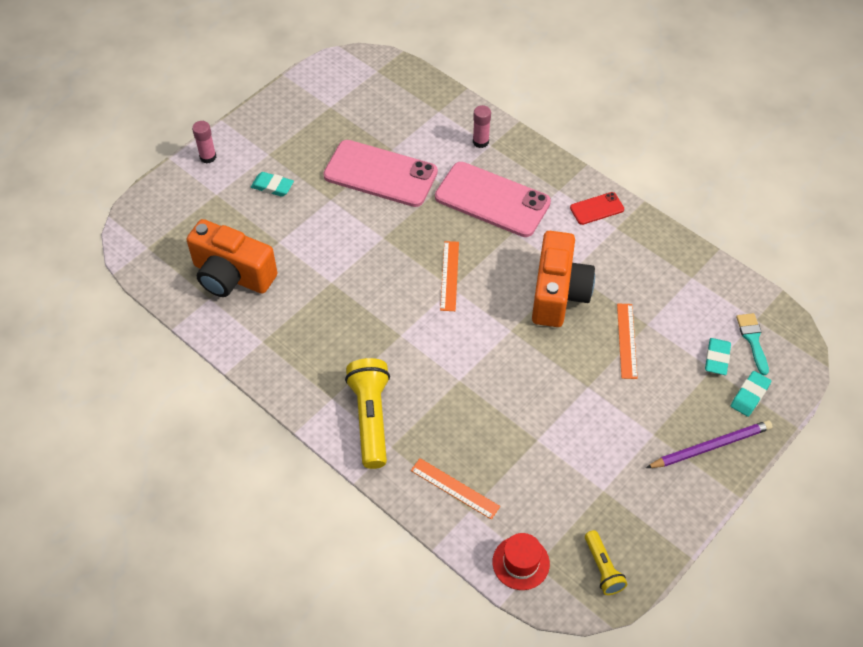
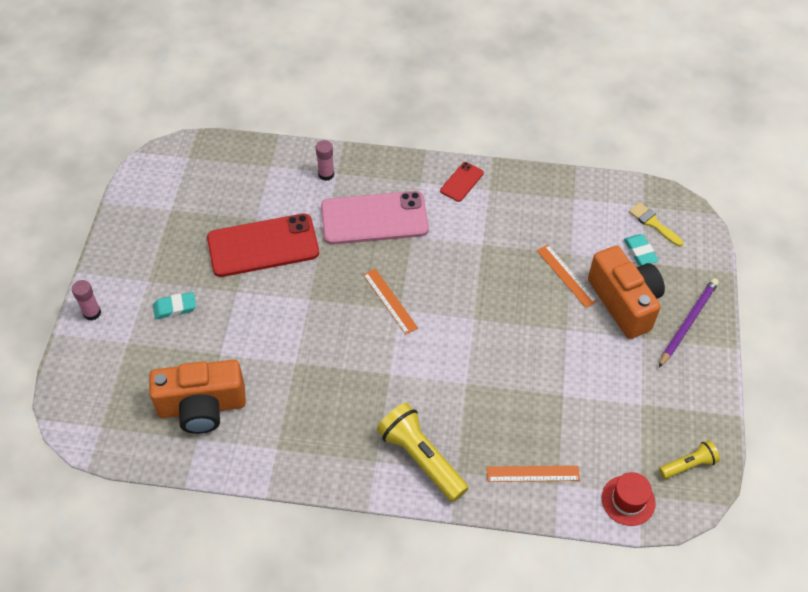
camera: 35 degrees left, 0 degrees up
pink phone [323,140,438,207] -> red phone [207,213,319,277]
orange camera [532,231,595,327] -> orange camera moved to [588,246,665,339]
yellow flashlight [585,530,627,595] -> yellow flashlight turned 60 degrees counterclockwise [659,440,720,479]
turquoise eraser [731,371,771,417] -> none
turquoise brush [736,313,769,375] -> yellow brush [629,202,683,247]

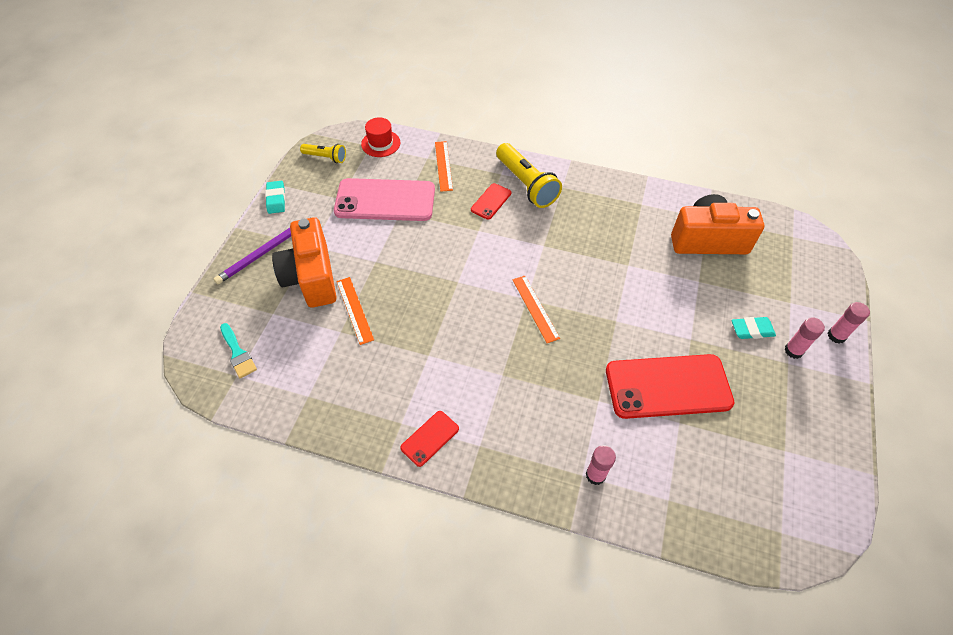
camera: 170 degrees left, 0 degrees up
pink phone [321,191,429,245] -> pink phone moved to [334,178,435,221]
orange ruler [487,466,580,482] -> orange ruler turned 75 degrees clockwise [435,141,453,192]
turquoise eraser [624,234,659,266] -> turquoise eraser moved to [265,181,285,214]
yellow brush [629,202,683,247] -> turquoise brush [220,323,257,378]
yellow flashlight [659,440,720,479] -> yellow flashlight turned 150 degrees counterclockwise [300,144,346,163]
none -> red phone [471,183,511,220]
none -> pink glue stick [784,317,825,359]

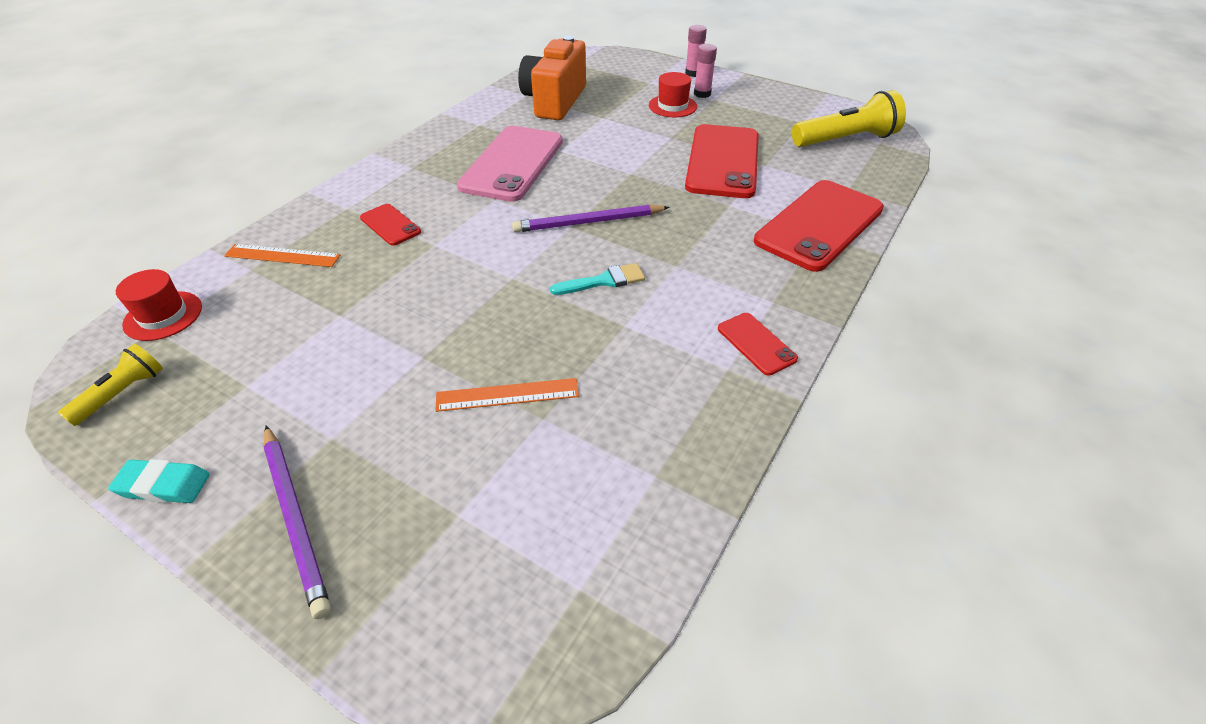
camera: 75 degrees left, 10 degrees down
turquoise brush [220,323,257,378] -> turquoise brush moved to [550,263,645,295]
orange camera [272,217,337,308] -> none
pink phone [334,178,435,221] -> pink phone moved to [457,126,563,202]
yellow flashlight [496,143,562,208] -> yellow flashlight moved to [792,90,906,147]
orange ruler [513,276,560,343] -> purple pencil [512,204,670,233]
pink glue stick [586,445,616,485] -> red phone [754,180,884,272]
turquoise eraser [732,317,776,339] -> red hat [649,72,697,117]

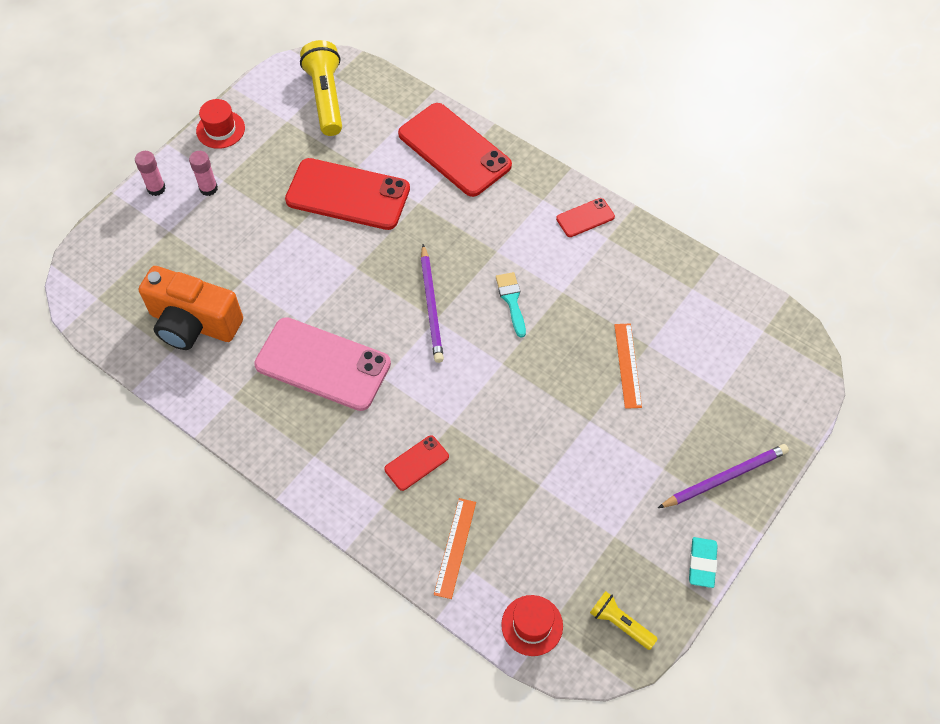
camera: 85 degrees left, 15 degrees up
red hat [649,72,697,117] -> red hat moved to [196,99,245,149]

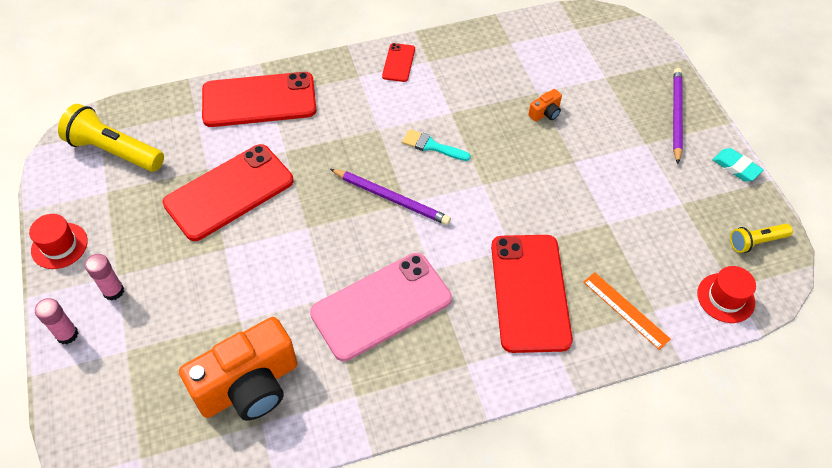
camera: 55 degrees left, 5 degrees down
red phone [384,435,449,491] -> red phone [491,235,573,353], size x2.16
orange ruler [614,323,642,409] -> orange camera [528,89,562,122]

